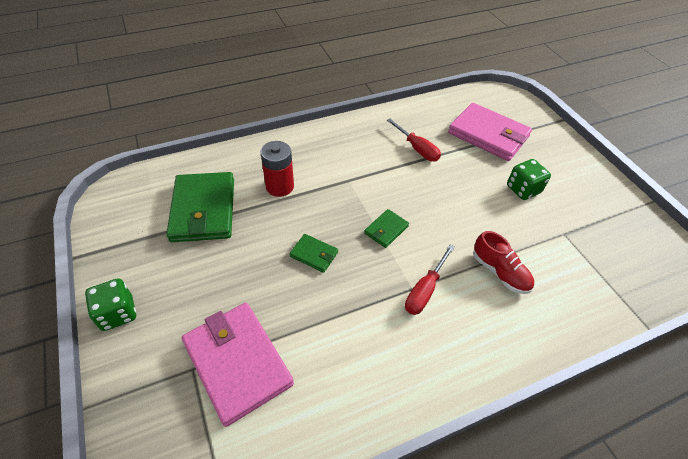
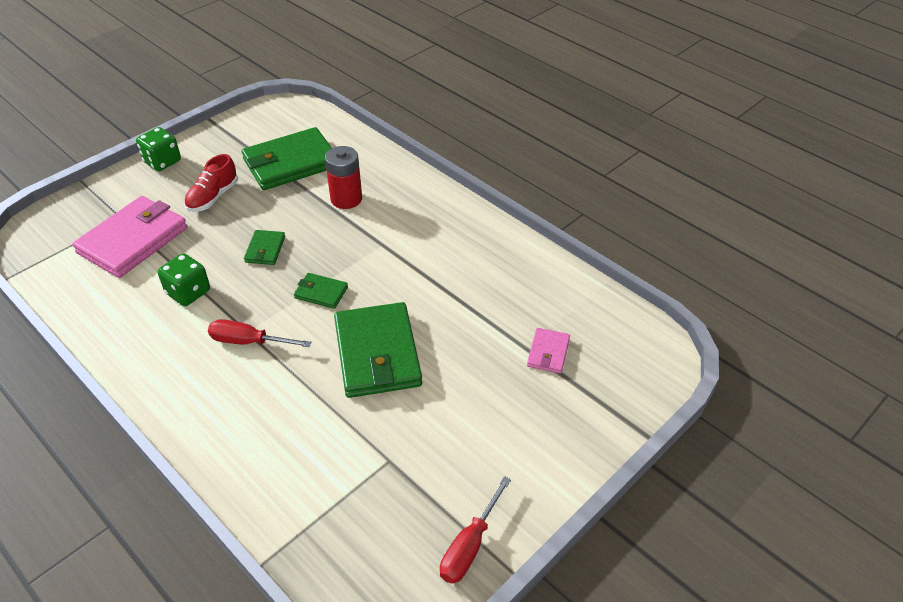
camera: 70 degrees right, 5 degrees down
red screwdriver [387,118,441,161] -> red screwdriver moved to [440,476,511,584]
pink wallet [448,103,532,161] -> pink wallet [527,328,570,374], size x0.47
red shoe [473,231,534,294] -> red shoe moved to [184,154,238,212]
green dice [507,159,551,200] -> green dice moved to [158,253,210,306]
none -> green wallet [334,302,422,398]

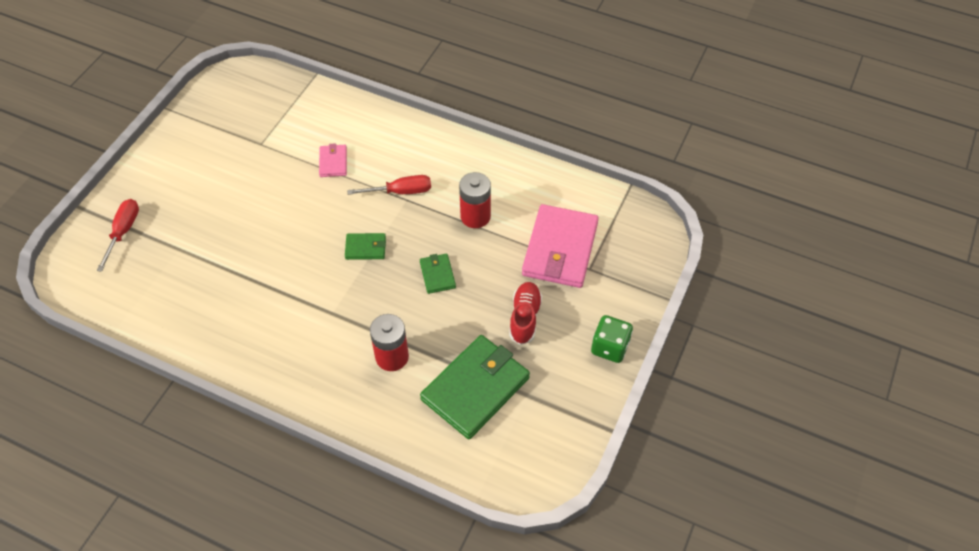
camera: 160 degrees right, 10 degrees up
green dice [158,253,210,306] -> red battery [459,172,491,228]
green wallet [334,302,422,398] -> none
red screwdriver [440,476,511,584] -> red screwdriver moved to [96,199,139,272]
pink wallet [527,328,570,374] -> pink wallet moved to [319,143,347,177]

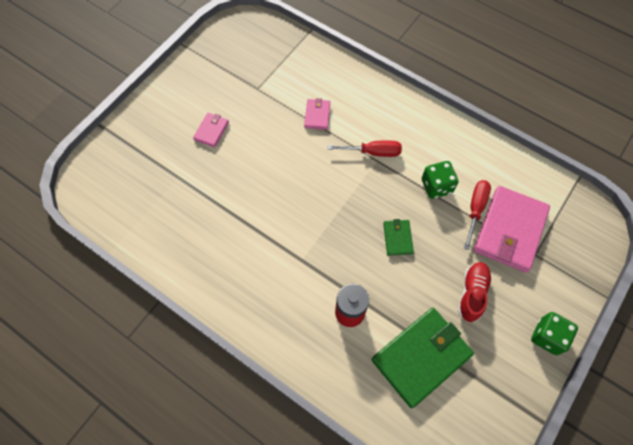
camera: 10 degrees right, 10 degrees up
red screwdriver [96,199,139,272] -> red screwdriver moved to [464,180,491,250]
green wallet [345,233,386,260] -> none
red battery [459,172,491,228] -> green dice [422,161,459,199]
none -> pink wallet [193,113,229,147]

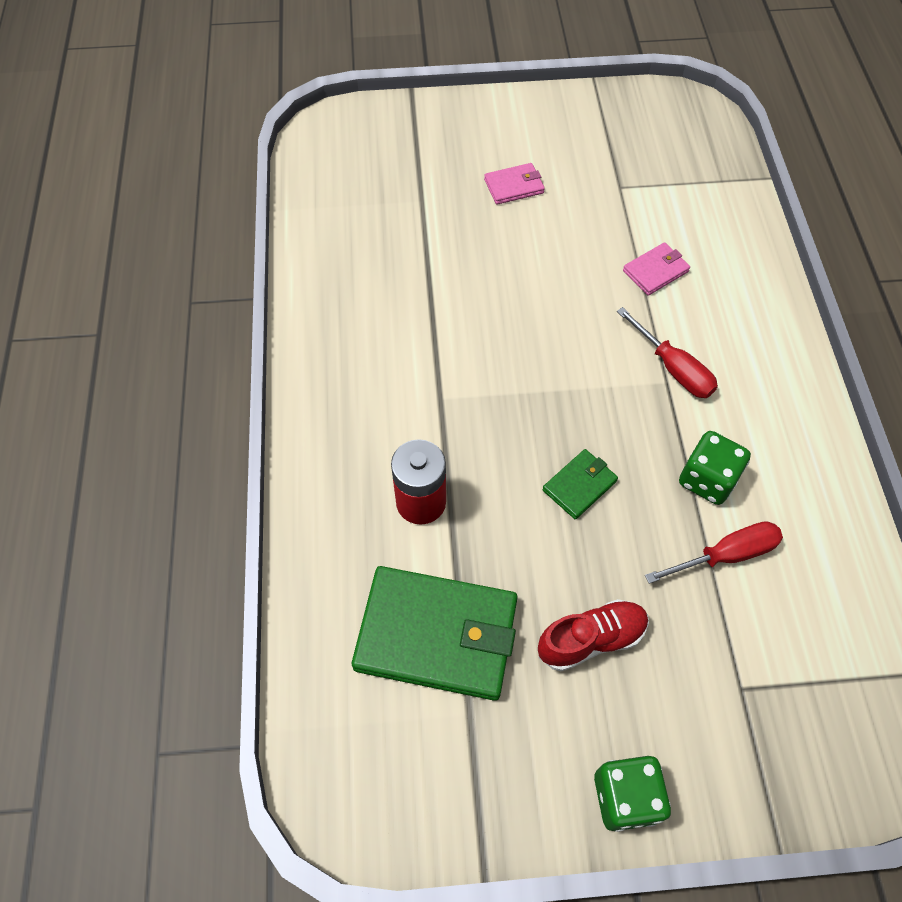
camera: 50 degrees right, 5 degrees down
pink wallet [474,186,550,272] -> none

